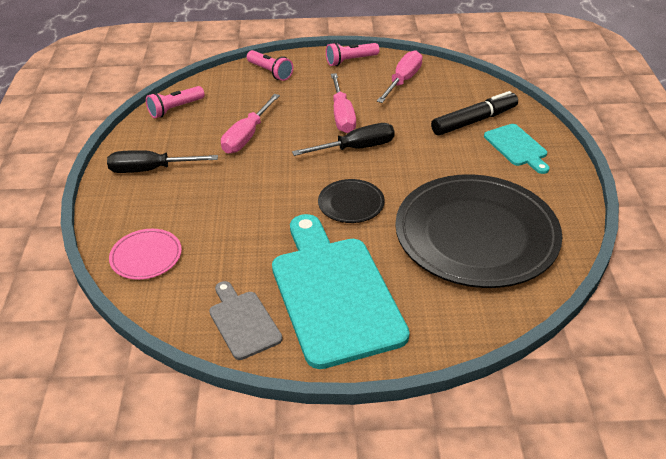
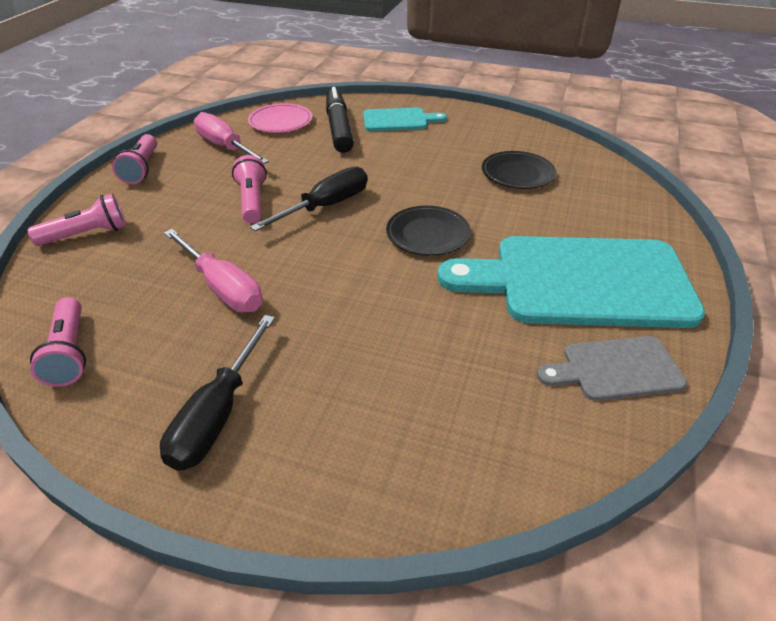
camera: 70 degrees left, 0 degrees up
pink plate [109,229,182,280] -> pink plate moved to [248,103,313,133]
black screwdriver [292,123,395,156] -> black screwdriver turned 45 degrees clockwise [250,166,367,231]
pink screwdriver [331,73,356,133] -> pink flashlight [232,155,267,223]
black plate [395,174,562,288] -> black plate [482,151,556,189], size x0.43

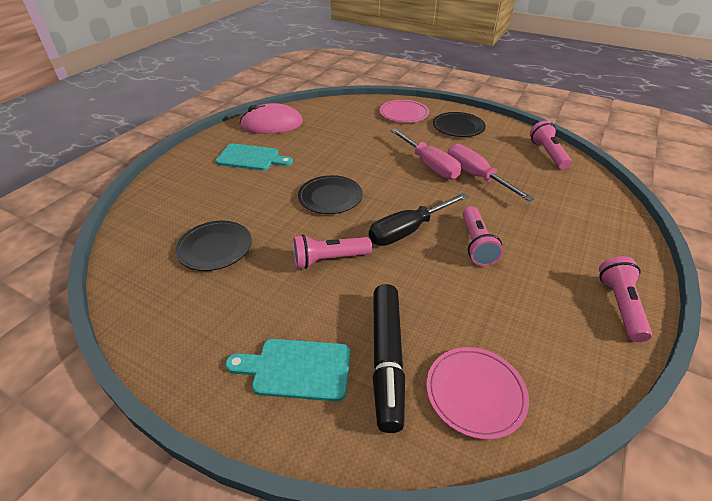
camera: 170 degrees left, 0 degrees up
pink flashlight [27,194,126,246] -> pink flashlight moved to [293,234,372,269]
black screwdriver [160,315,275,471] -> black plate [433,112,486,137]
pink screwdriver [194,112,269,164] -> pink screwdriver moved to [390,129,461,179]
turquoise cutting board [438,236,705,328] -> turquoise cutting board [215,144,293,171], size x0.49
grey cutting board [537,336,687,401] -> pink mouse [240,103,303,134]
none -> pink plate [380,100,429,123]

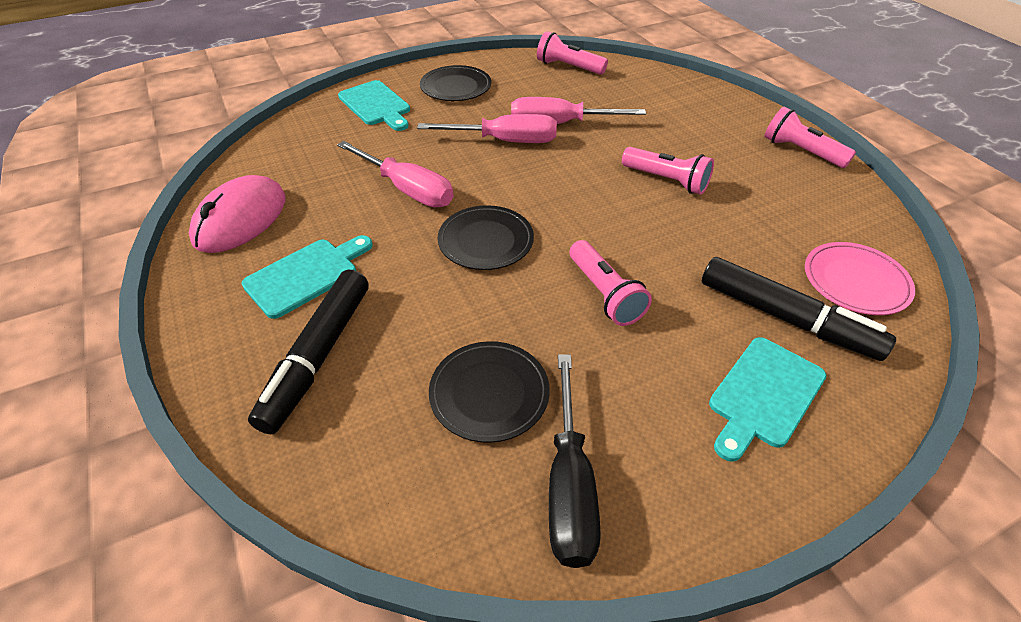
camera: 55 degrees left, 5 degrees up
pink flashlight [293,234,372,269] -> pink flashlight turned 45 degrees counterclockwise [569,240,652,326]
black screwdriver [369,193,468,246] -> black screwdriver moved to [549,354,601,568]
pink plate [380,100,429,123] -> turquoise cutting board [338,80,410,131]
none -> black marker [248,270,369,434]
none -> pink screwdriver [337,141,453,207]

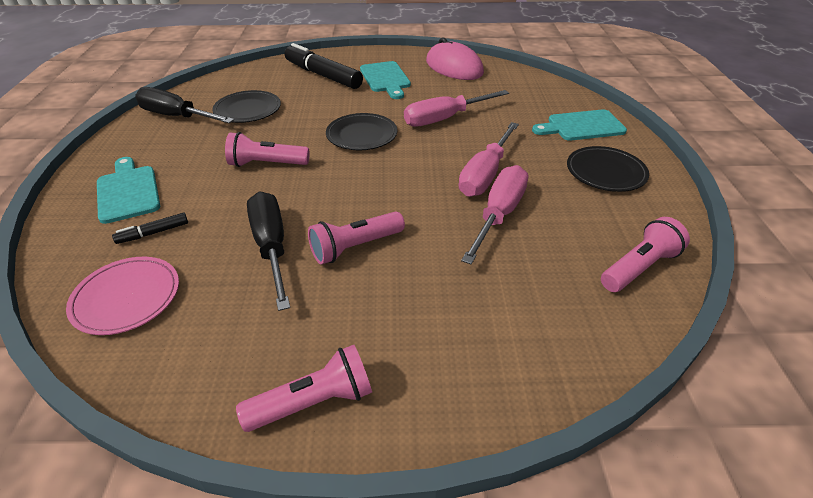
camera: 115 degrees right, 5 degrees down
black marker [702,257,896,361] -> black marker [112,213,188,244], size x0.46
none -> black screwdriver [247,191,290,311]

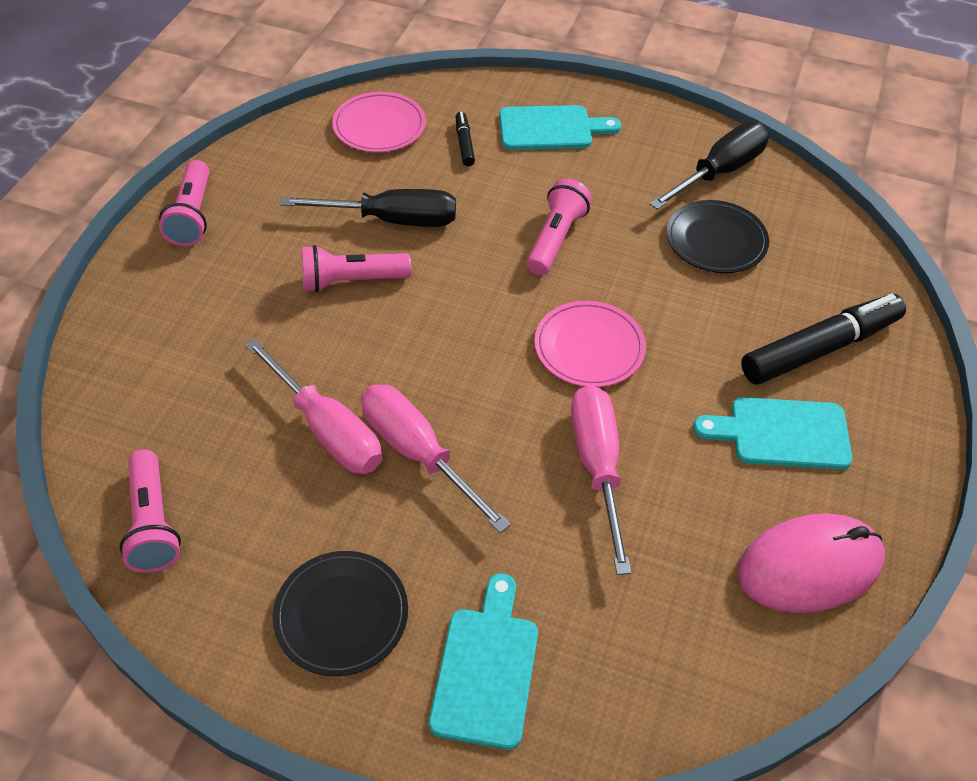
camera: 110 degrees right, 10 degrees up
pink flashlight [308,212,405,264] -> pink flashlight turned 90 degrees counterclockwise [302,245,411,293]
black plate [326,113,397,150] -> pink plate [535,301,646,387]

